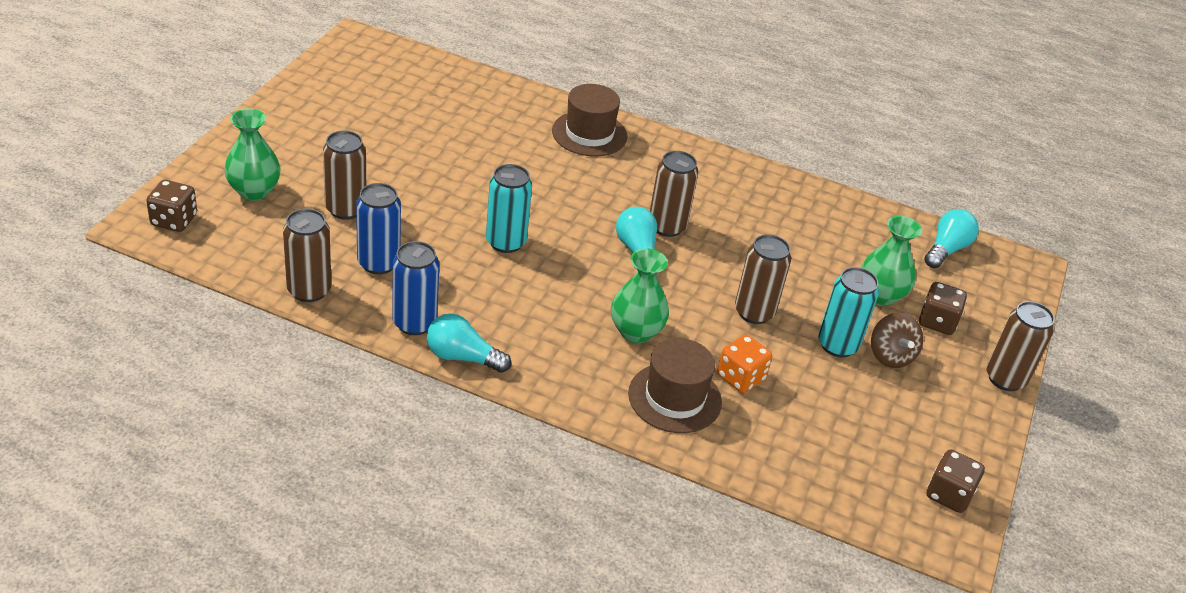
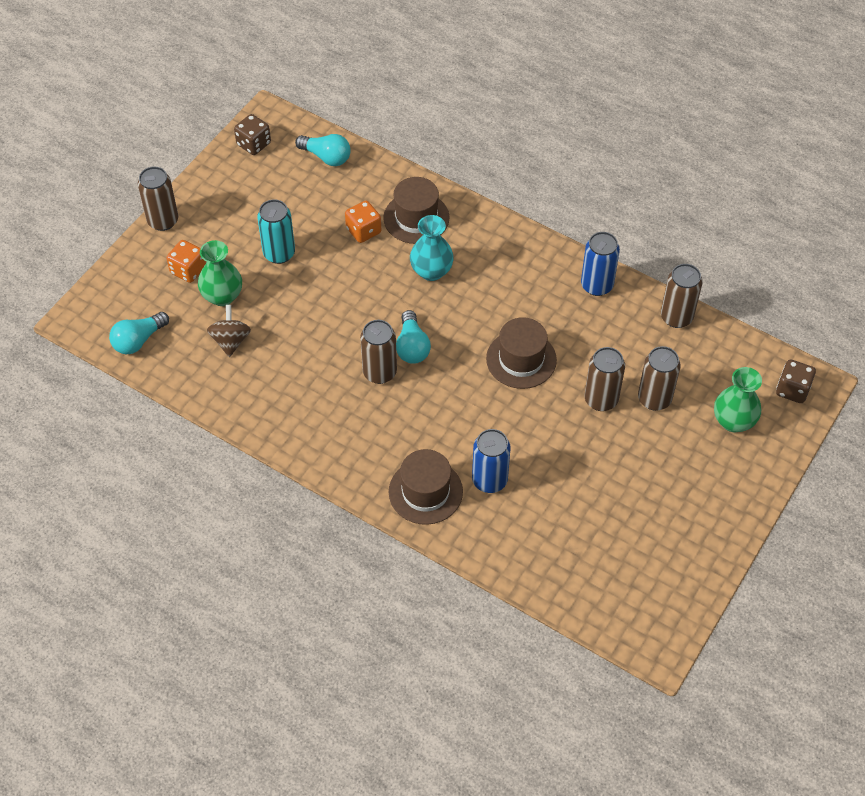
camera: 165 degrees left, 15 degrees up
blue can [356,183,401,274] -> blue can moved to [472,429,511,493]
turquoise light bulb [427,313,511,373] -> turquoise light bulb moved to [295,134,351,166]
turquoise can [486,164,532,253] -> brown hat [486,317,557,389]
green vase [611,248,669,343] -> turquoise vase [410,215,454,281]
brown can [735,234,791,324] -> brown can moved to [584,347,625,411]
brown spinning top [871,313,923,368] -> brown spinning top moved to [207,305,251,357]
brown dice [919,282,967,335] -> orange dice [167,240,206,283]

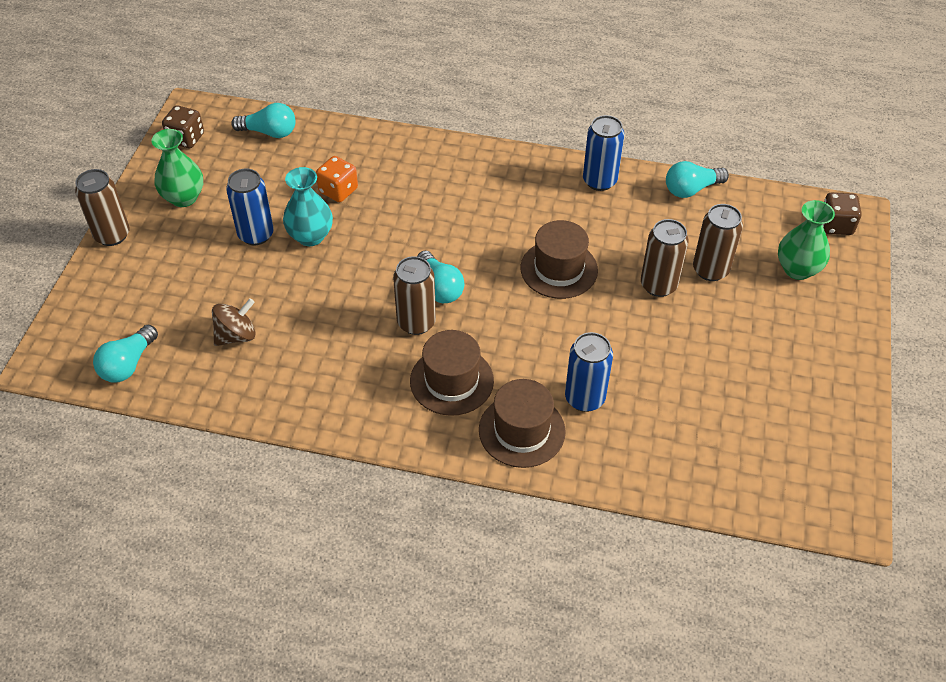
camera: 20 degrees left, 5 degrees down
orange dice [167,240,206,283] -> none
green vase [198,240,242,306] -> green vase moved to [152,129,203,207]
brown spinning top [207,305,251,357] -> brown spinning top turned 75 degrees clockwise [212,298,256,346]
turquoise can [257,199,295,264] -> blue can [226,169,274,245]
brown hat [383,177,450,244] -> brown hat moved to [410,330,494,416]
turquoise vase [410,215,454,281] -> turquoise vase moved to [283,167,333,246]
brown can [661,264,702,328] -> turquoise light bulb [666,161,729,198]

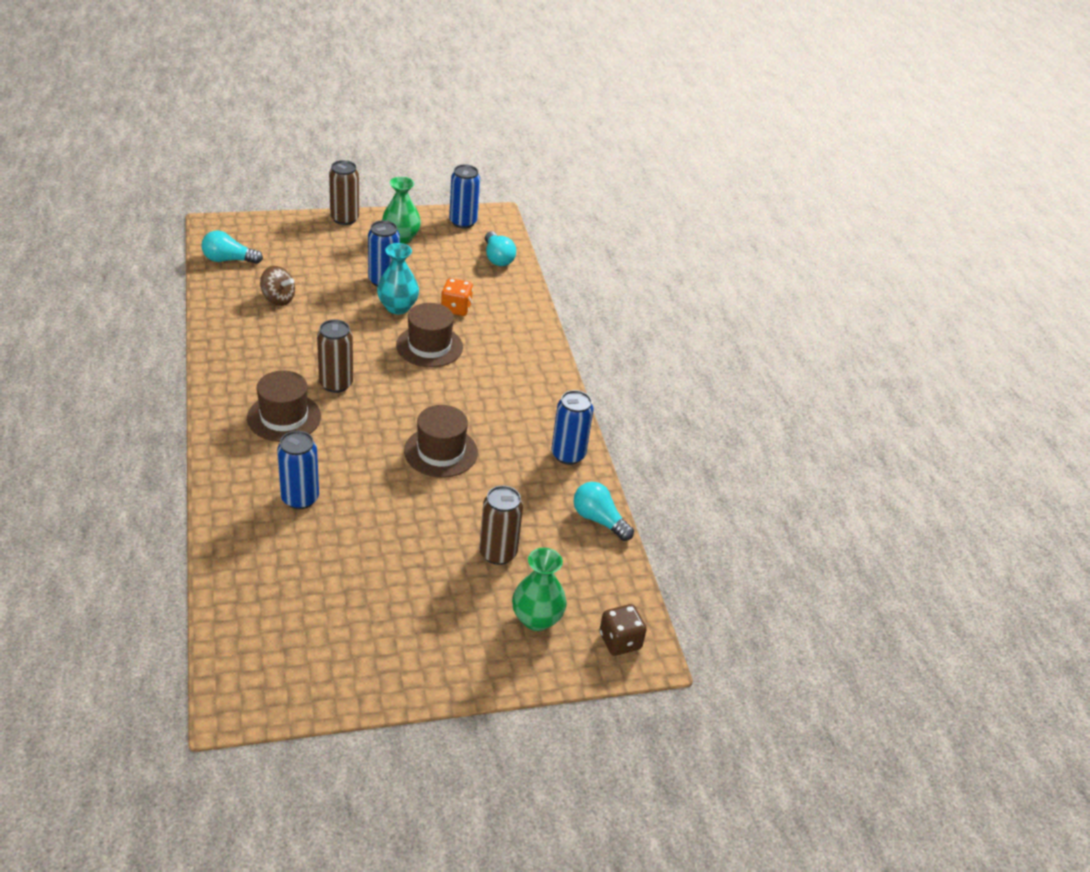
camera: 60 degrees right, 10 degrees down
brown dice [162,105,204,148] -> blue can [449,165,480,228]
turquoise light bulb [417,250,464,303] -> none
brown hat [479,379,566,468] -> brown hat moved to [396,303,463,367]
brown can [641,219,689,297] -> none

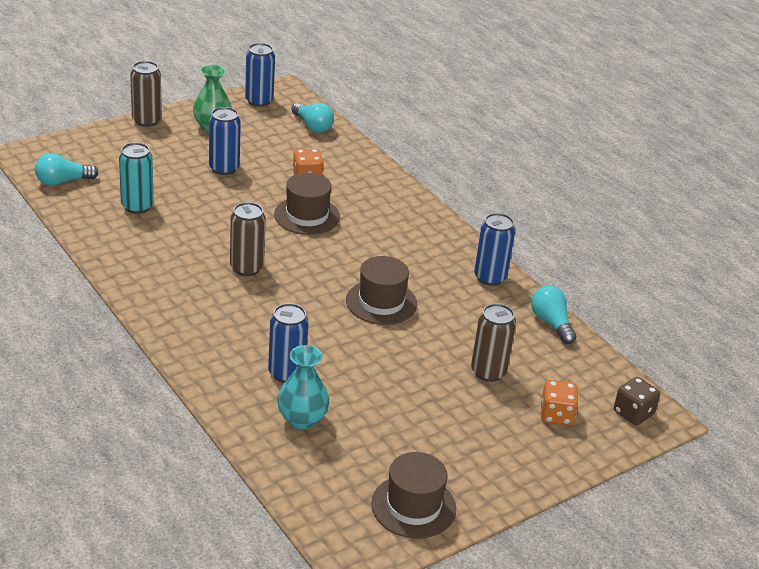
camera: 20 degrees left, 5 degrees down
brown hat [247,371,321,442] -> brown hat moved to [371,452,456,539]
brown spinning top [260,266,295,306] -> turquoise can [119,142,154,214]
turquoise vase [377,243,419,314] -> turquoise vase moved to [277,345,329,430]
green vase [512,548,567,631] -> orange dice [541,380,579,425]
turquoise light bulb [574,482,634,541] -> turquoise light bulb turned 45 degrees clockwise [531,286,576,344]

